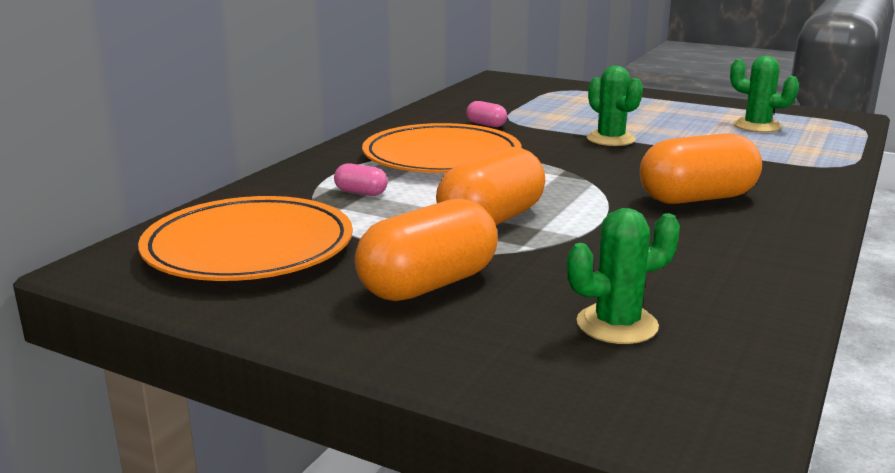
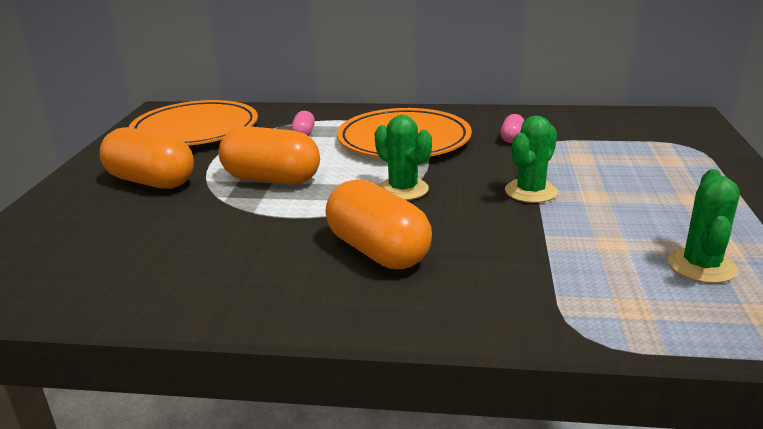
camera: 70 degrees right, 5 degrees up
green cactus [567,208,680,344] -> green cactus moved to [375,115,432,200]

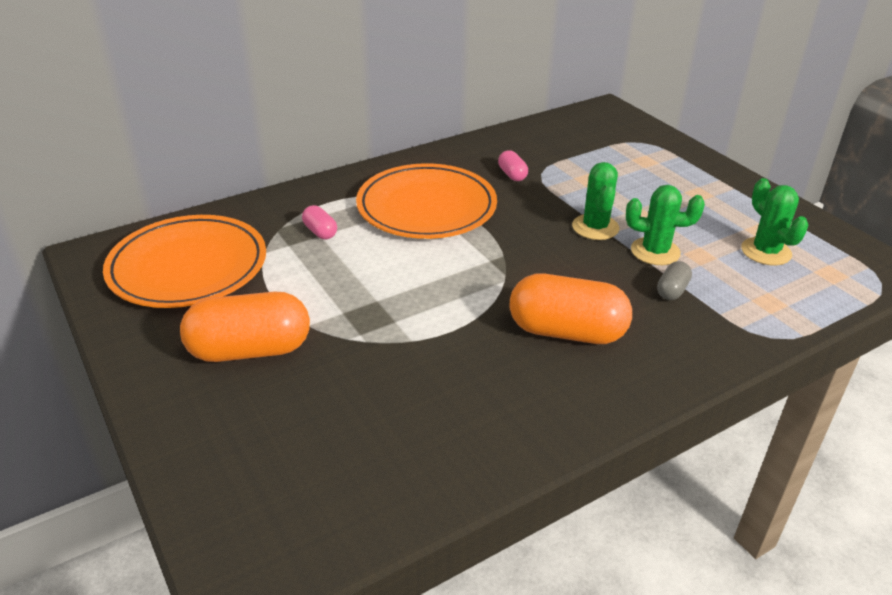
camera: 40 degrees left, 10 degrees up
orange capsule [219,126,320,185] -> none
green cactus [375,115,432,200] -> green cactus moved to [626,185,705,265]
none -> grey capsule [657,261,692,300]

